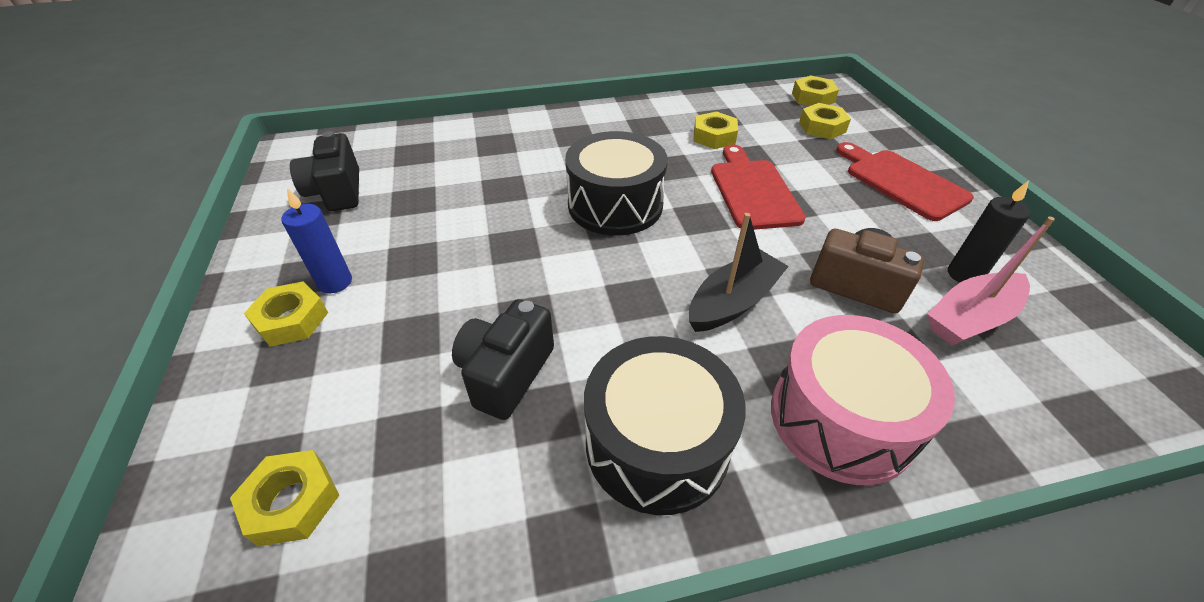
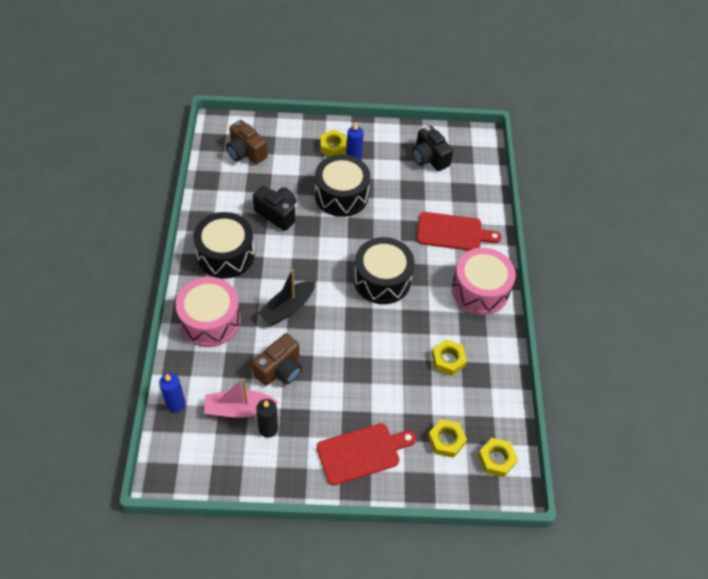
camera: 100 degrees right, 10 degrees up
yellow nut [230,450,339,547] -> brown camera [226,120,268,164]
black camera [290,131,359,211] -> black camera turned 120 degrees counterclockwise [412,126,453,171]
black boat [689,213,789,332] -> black boat turned 75 degrees clockwise [258,269,315,326]
red cutting board [711,145,806,230] -> red cutting board moved to [417,212,501,251]
pink boat [927,216,1055,346] -> pink boat turned 75 degrees counterclockwise [204,378,279,418]
none -> blue candle [159,373,186,412]
none -> black drum [315,154,370,217]
none -> pink drum [451,248,516,315]

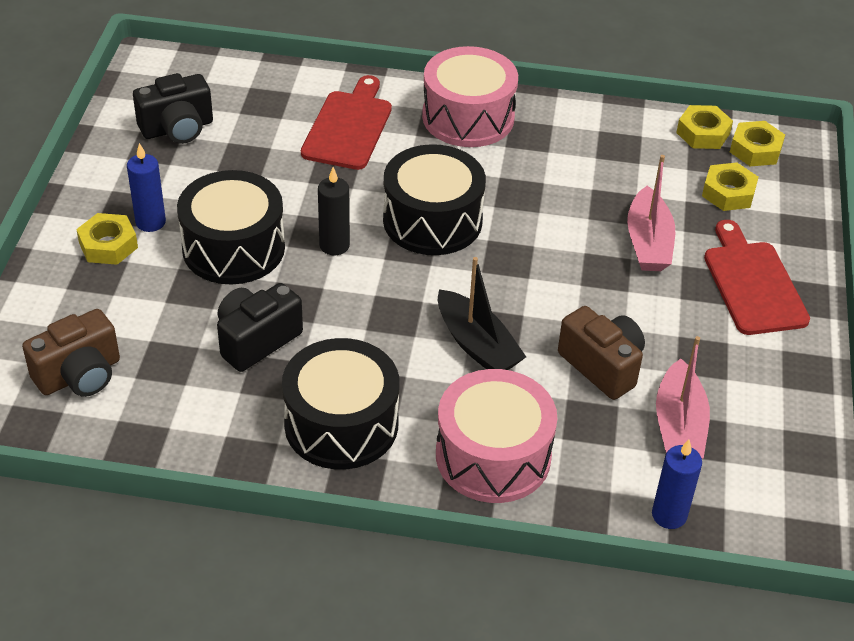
camera: 80 degrees left, 10 degrees down
black candle [256,399,278,438] -> black candle moved to [318,167,350,256]
yellow nut [432,339,467,376] -> yellow nut moved to [676,105,733,149]
none -> pink boat [627,155,675,271]

